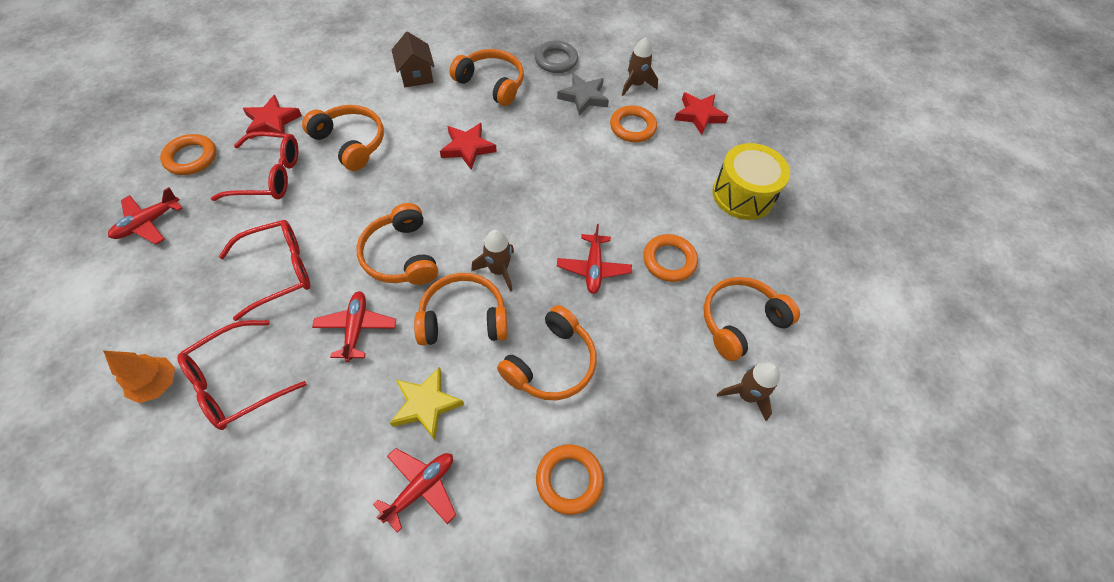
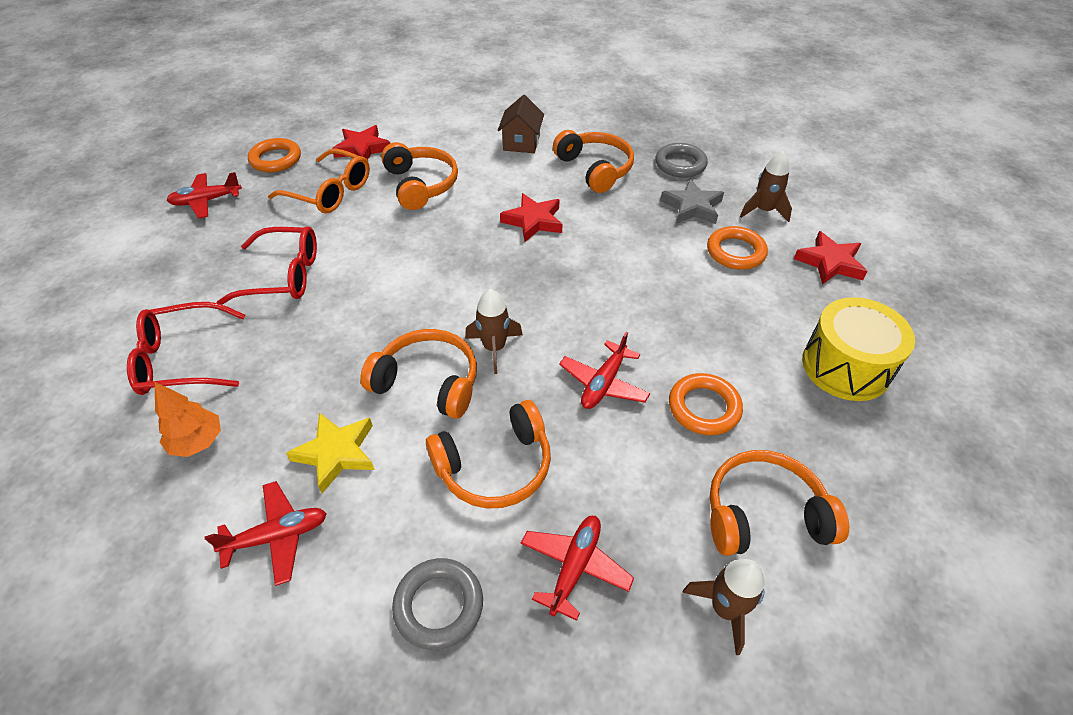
camera: 30 degrees right, 10 degrees down
orange tree [103,351,175,403] -> orange tree moved to [155,382,221,457]
red glasses [211,131,298,201] -> orange glasses [268,148,370,213]
red plane [312,291,396,362] -> red plane moved to [521,516,634,621]
orange headphones [356,203,438,285] -> none
orange ring [536,444,604,515] -> grey ring [392,558,483,650]

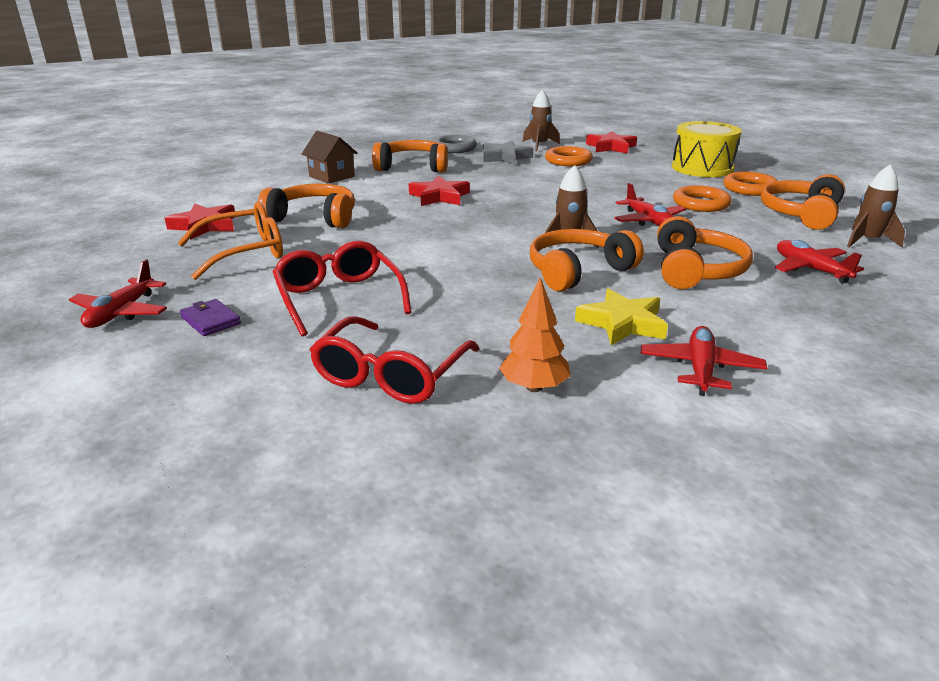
camera: 55 degrees left, 20 degrees down
red glasses [217,226,317,305] -> red glasses turned 60 degrees counterclockwise [273,241,412,337]
orange ring [248,138,301,172] -> orange ring moved to [723,172,778,196]
grey ring [392,558,483,650] -> none
none -> purple wallet [180,299,241,336]

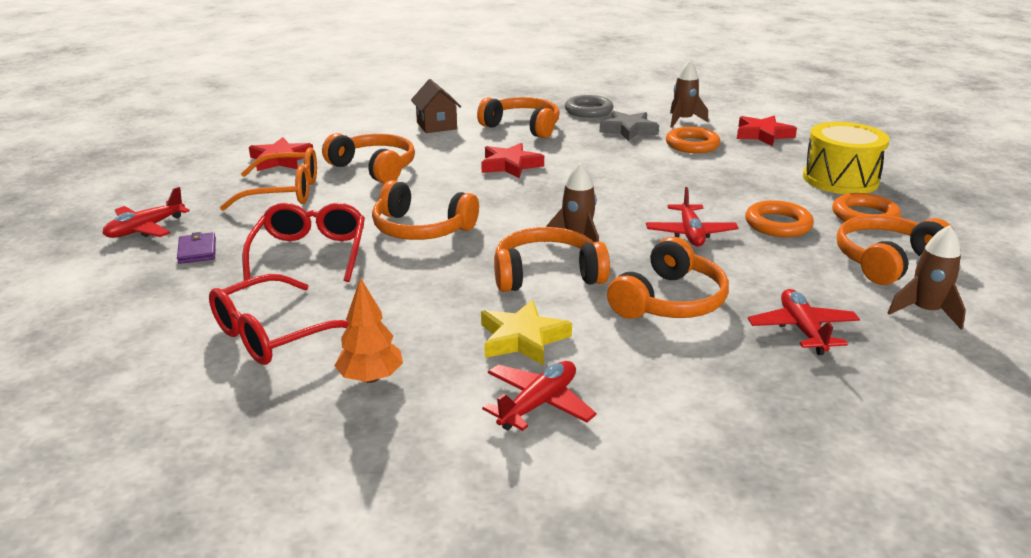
camera: 25 degrees right, 0 degrees up
none -> orange headphones [372,180,479,240]

